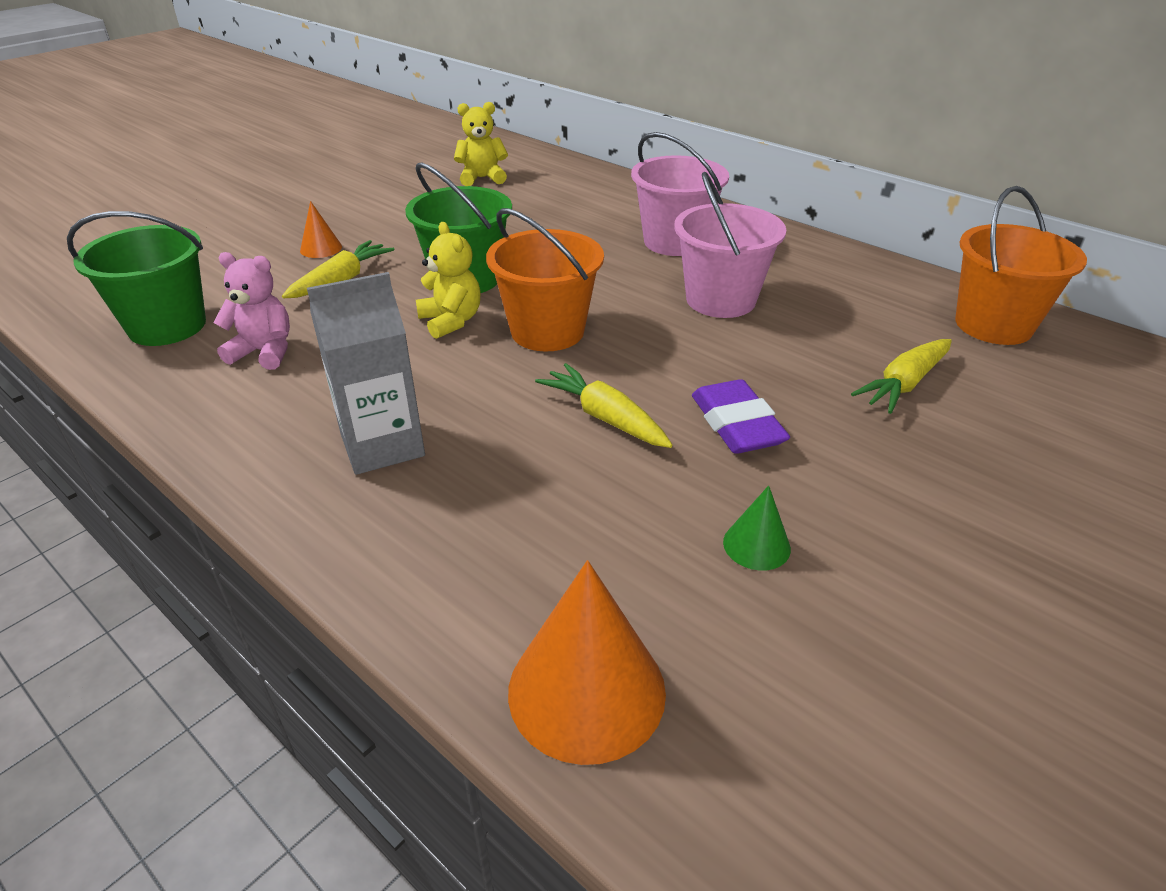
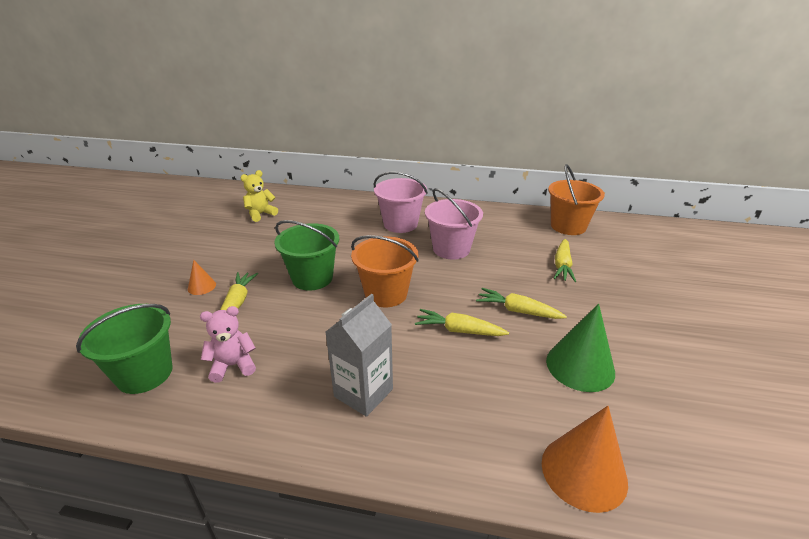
camera: 30 degrees left, 5 degrees down
yellow teddy bear [416,222,481,339] -> none
purple eraser [692,379,790,454] -> yellow carrot [476,288,567,319]
green cone [723,485,791,571] -> green cone [546,303,615,392], size x1.98

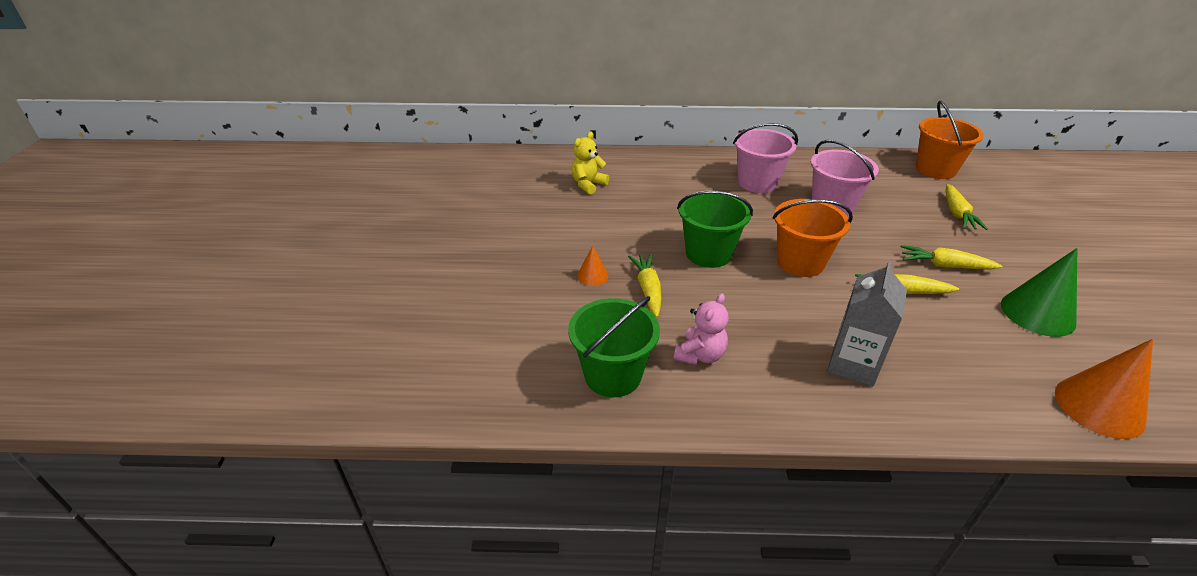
camera: 10 degrees left, 5 degrees up
pink teddy bear [200,306,256,383] -> pink teddy bear turned 150 degrees clockwise [674,293,729,365]

